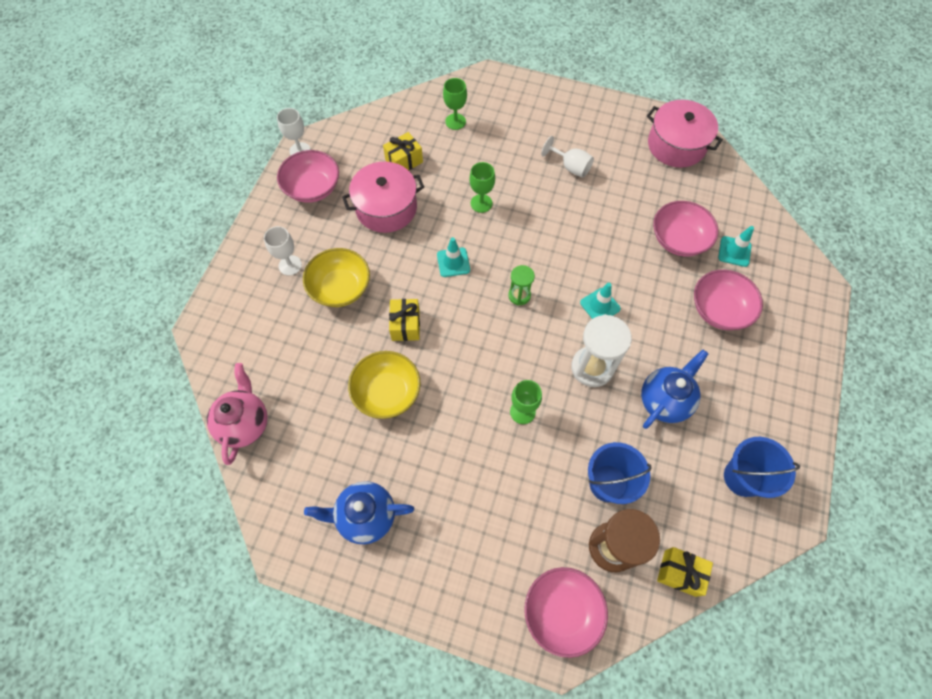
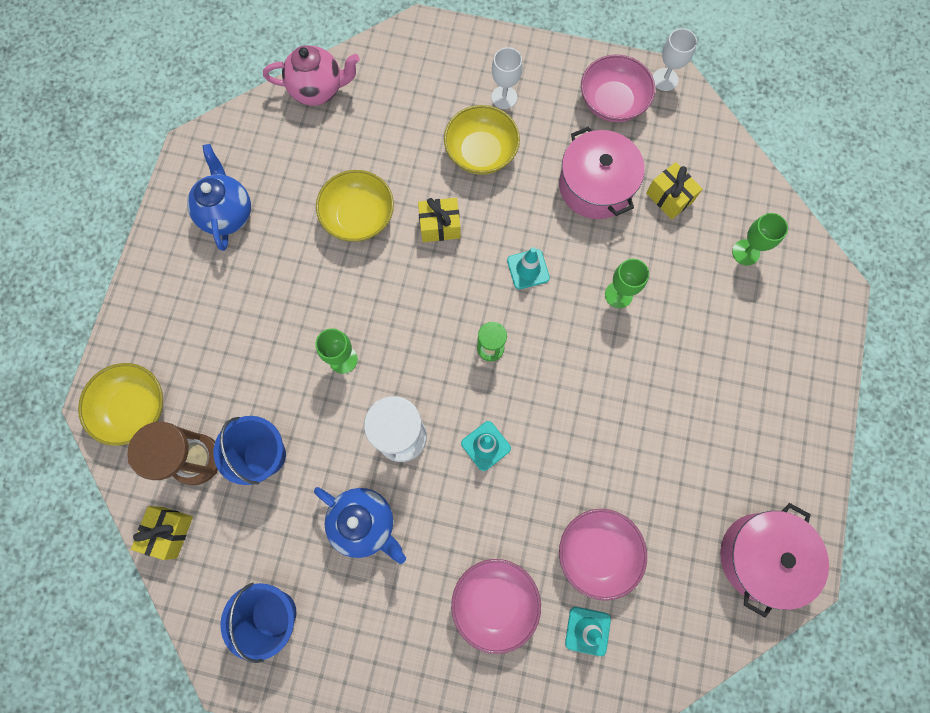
camera: 85 degrees right, 10 degrees up
pink bowl [524,567,608,658] -> yellow bowl [78,363,163,446]
white goblet [541,136,594,178] -> none

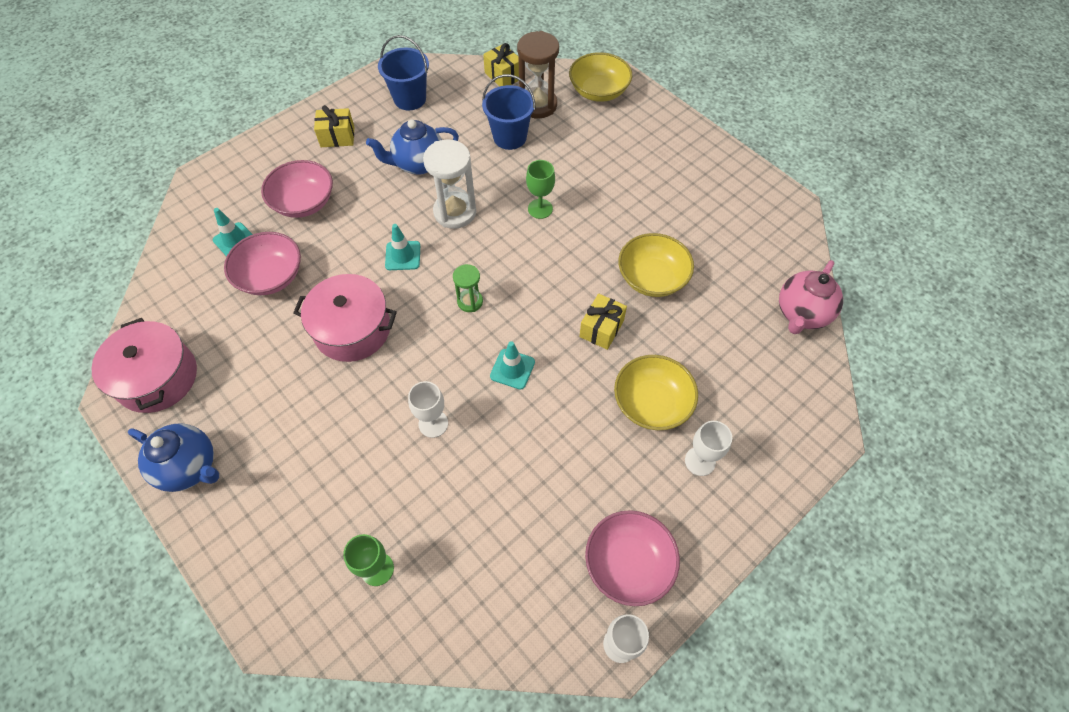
camera: 125 degrees right, 15 degrees down
blue teapot [187,144,251,251] -> blue teapot moved to [128,423,219,492]
pink pot [559,126,645,219] -> pink pot moved to [293,274,397,362]
green goblet [605,259,649,308] -> white goblet [408,381,448,438]
yellow gift [646,162,703,219] -> yellow gift moved to [314,105,354,147]

